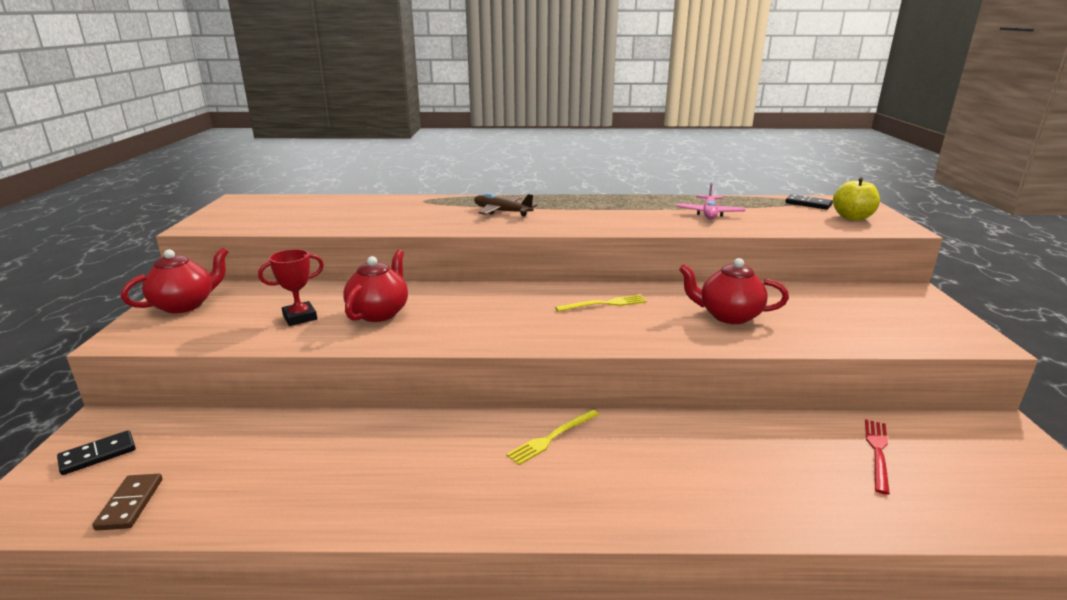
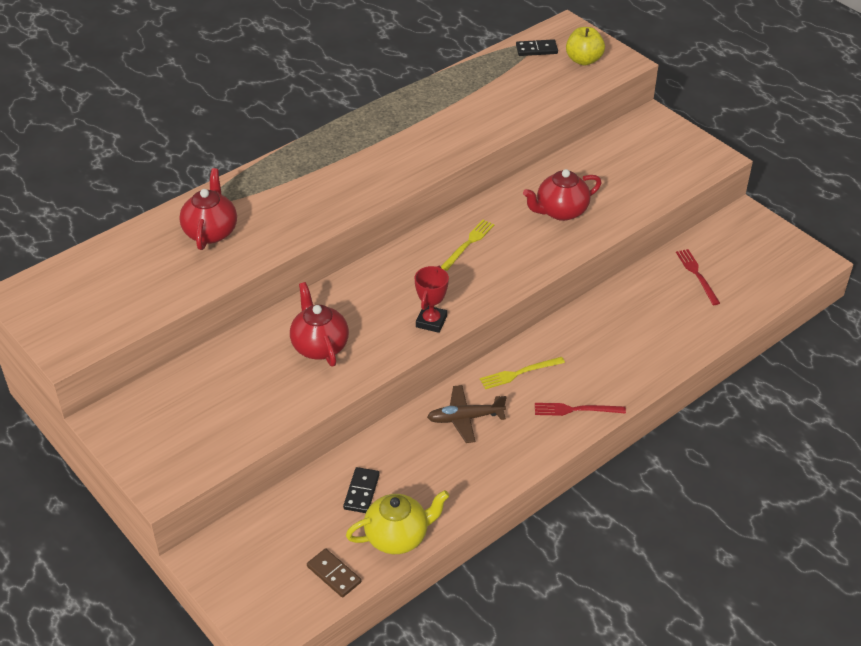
camera: 40 degrees left, 20 degrees up
black domino [57,430,136,475] -> black domino moved to [343,467,380,513]
red teapot [121,247,228,313] -> red teapot moved to [179,168,237,250]
red trophy [258,249,324,326] -> red trophy moved to [415,266,449,333]
brown plane [474,193,537,216] -> brown plane moved to [427,385,507,443]
yellow fork [506,409,599,465] -> yellow fork turned 60 degrees clockwise [480,357,565,389]
pink plane [677,182,745,220] -> none
none -> yellow teapot [346,490,449,554]
none -> red fork [535,403,626,416]

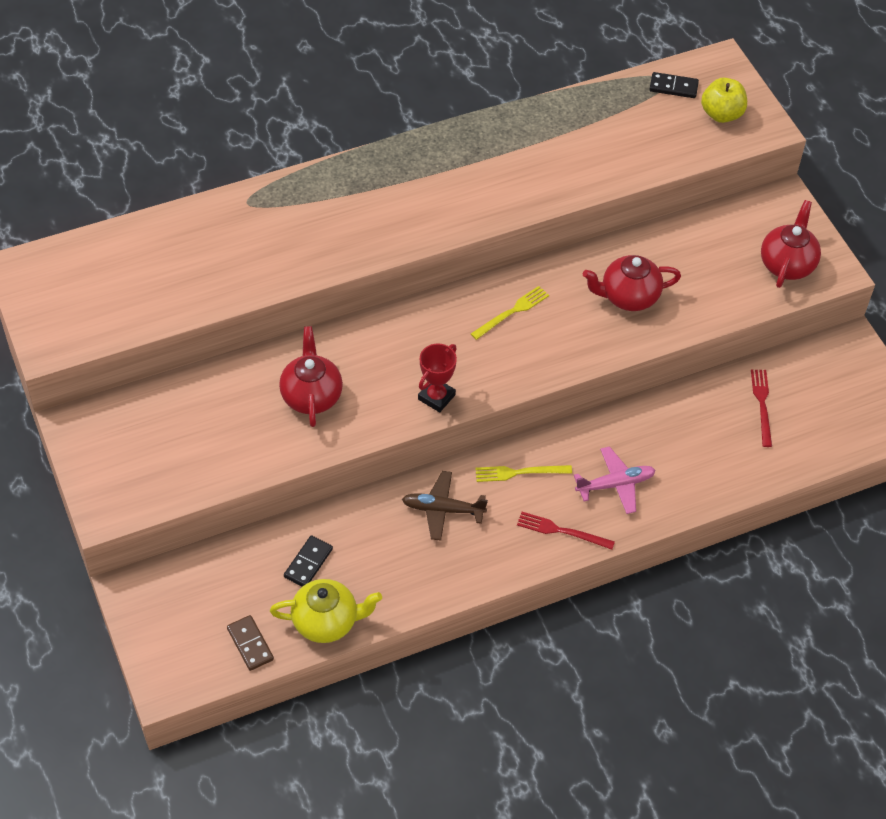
camera: 15 degrees right, 10 degrees up
red teapot [179,168,237,250] -> red teapot moved to [761,200,821,288]
none -> pink plane [574,446,656,514]

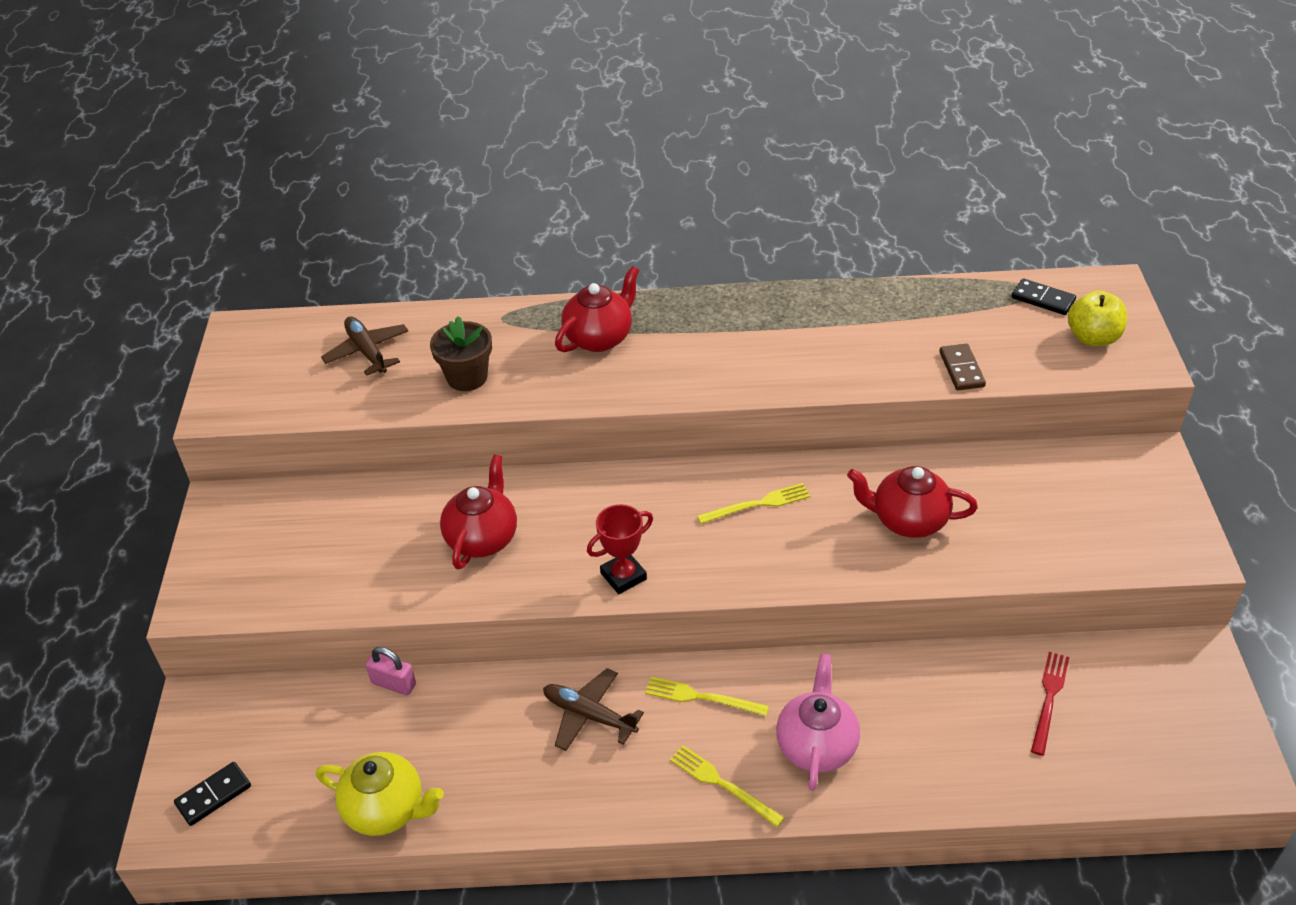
camera: 25 degrees right, 10 degrees down
brown domino [227,615,274,671] -> brown domino moved to [939,344,986,390]
black domino [284,535,333,587] -> black domino moved to [174,762,251,826]
red fork [517,512,615,550] -> yellow fork [670,745,785,827]
pink plane [574,446,656,514] -> pink teapot [776,654,860,791]
red teapot [761,200,821,288] -> red teapot moved to [555,266,640,352]
none -> brown plane [321,316,408,376]
none -> pink padlock [366,647,416,695]
none -> brown flower pot [430,316,492,391]

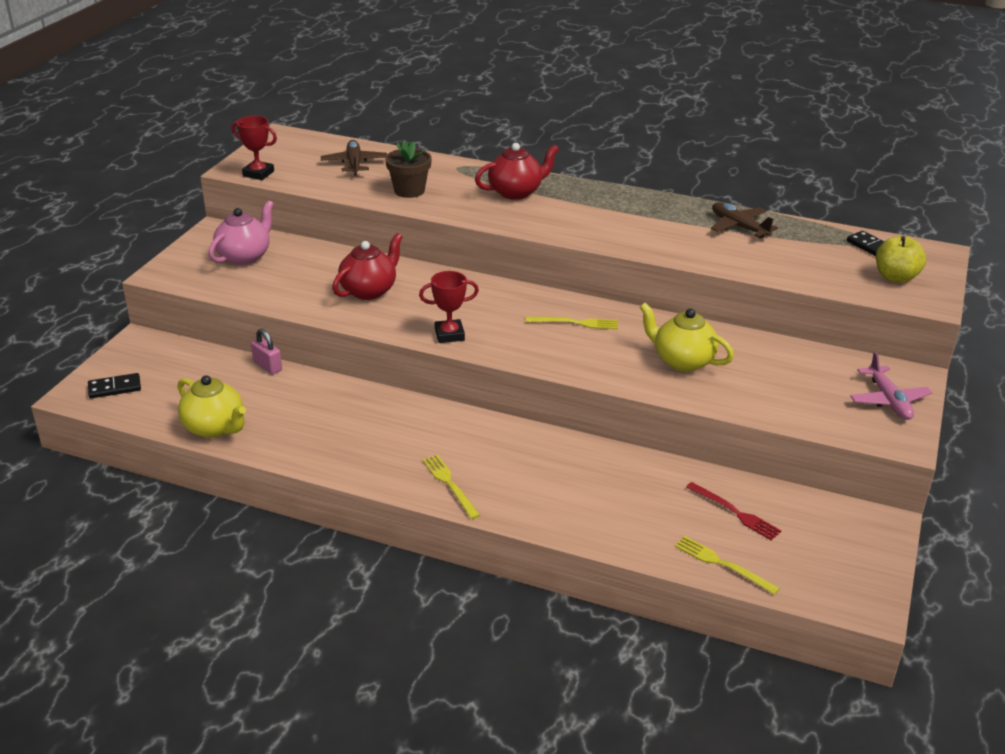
camera: 20 degrees right, 10 degrees down
brown plane [543,668,644,751] -> brown plane moved to [711,202,778,238]
yellow fork [645,676,769,716] -> yellow fork moved to [675,536,780,595]
pink teapot [776,654,860,791] -> pink teapot moved to [208,200,274,265]
red teapot [847,466,978,538] -> yellow teapot [640,303,734,372]
brown domino [939,344,986,390] -> none
red fork [1031,652,1069,756] -> red fork turned 90 degrees clockwise [686,482,781,541]
none -> red trophy [231,115,277,180]
none -> pink plane [850,352,932,420]

